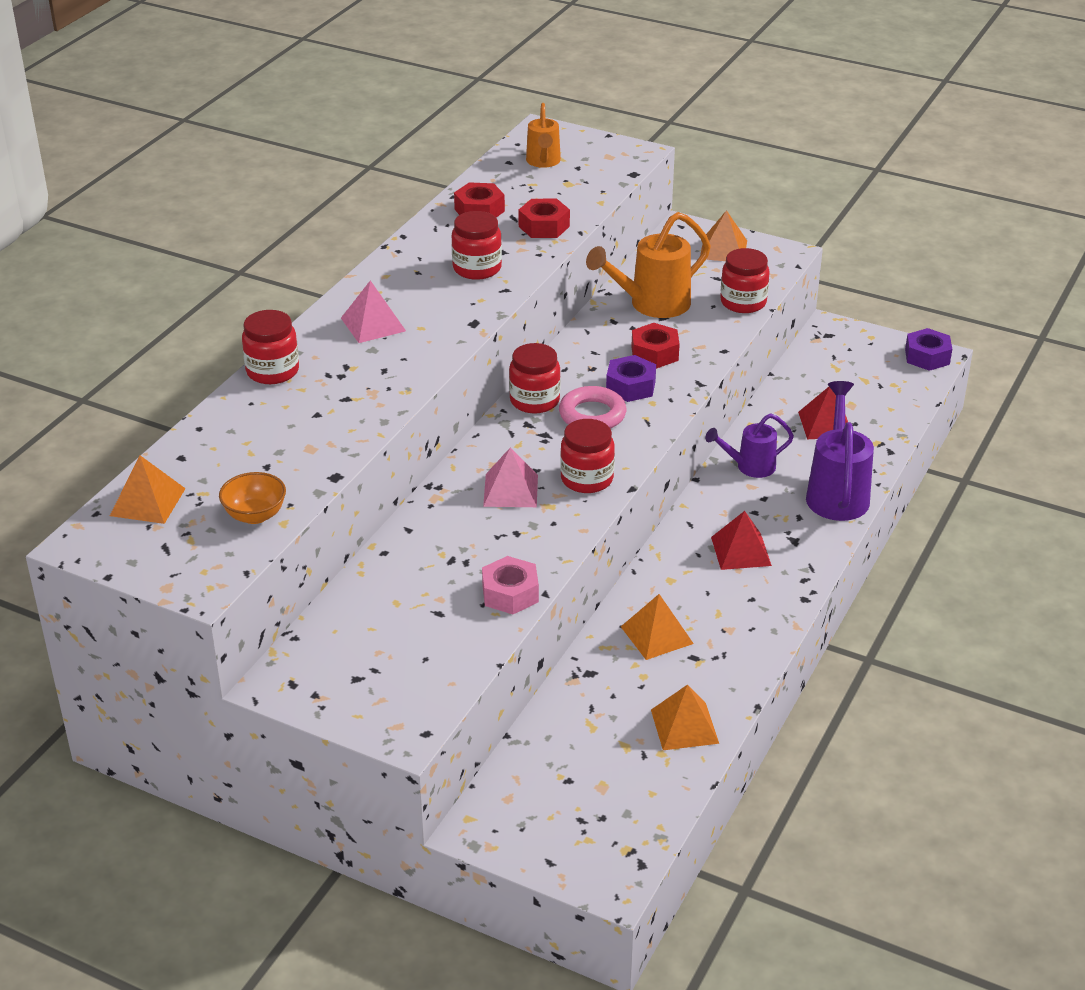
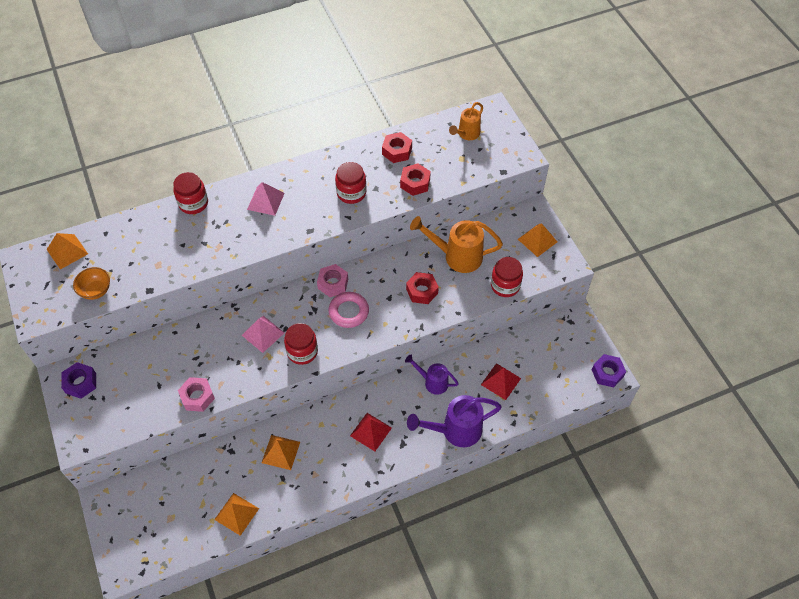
camera: 40 degrees right, 20 degrees up
red jar [509,343,561,414] -> pink nut [317,264,348,297]
purple nut [606,355,656,402] -> purple nut moved to [61,362,96,399]
purple watering can [806,381,874,521] -> purple watering can turned 150 degrees counterclockwise [407,395,502,447]

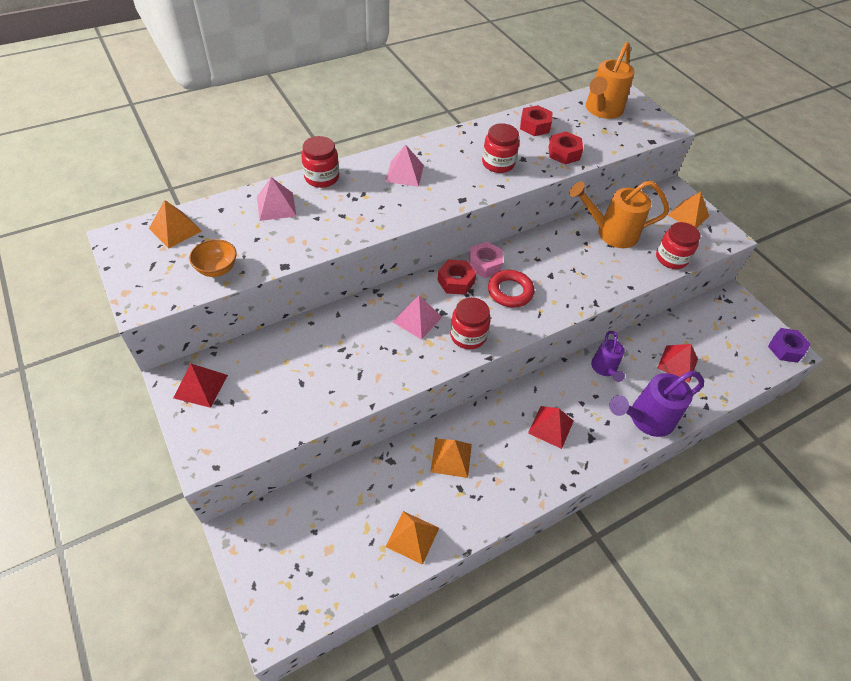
camera: 10 degrees left, 5 degrees down
purple nut [61,362,96,399] -> red pyramid [173,364,228,408]
pink nut [178,377,215,412] -> none
pink ring [328,292,369,328] -> red ring [488,270,535,308]
purple watering can [405,355,459,395] -> purple watering can turned 105 degrees counterclockwise [591,331,625,382]
red nut [406,272,439,304] -> red nut moved to [437,259,476,295]
orange watering can [449,102,483,140] -> orange watering can [586,42,635,119], size x1.63
none -> pink pyramid [257,177,297,221]

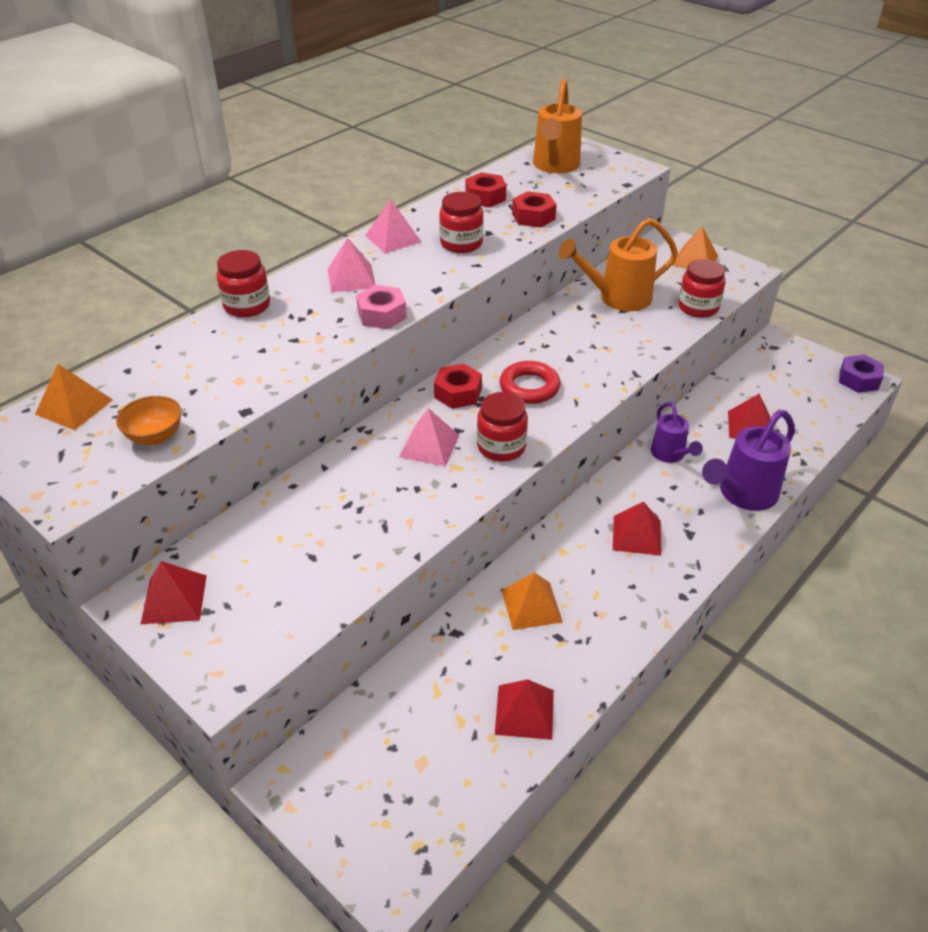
camera: 15 degrees left, 10 degrees down
pink pyramid [257,177,297,221] -> pink pyramid moved to [365,199,421,253]
orange pyramid [385,511,439,565] -> red pyramid [495,679,554,740]
pink nut [469,242,503,278] -> pink nut moved to [356,285,407,329]

